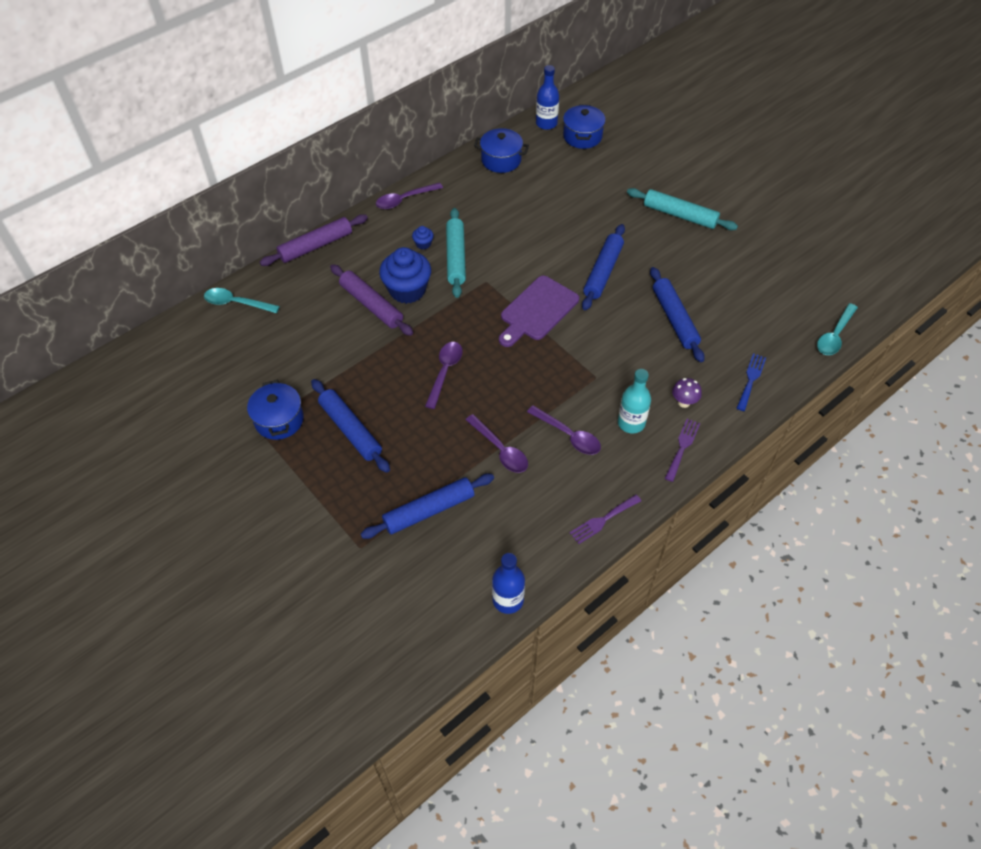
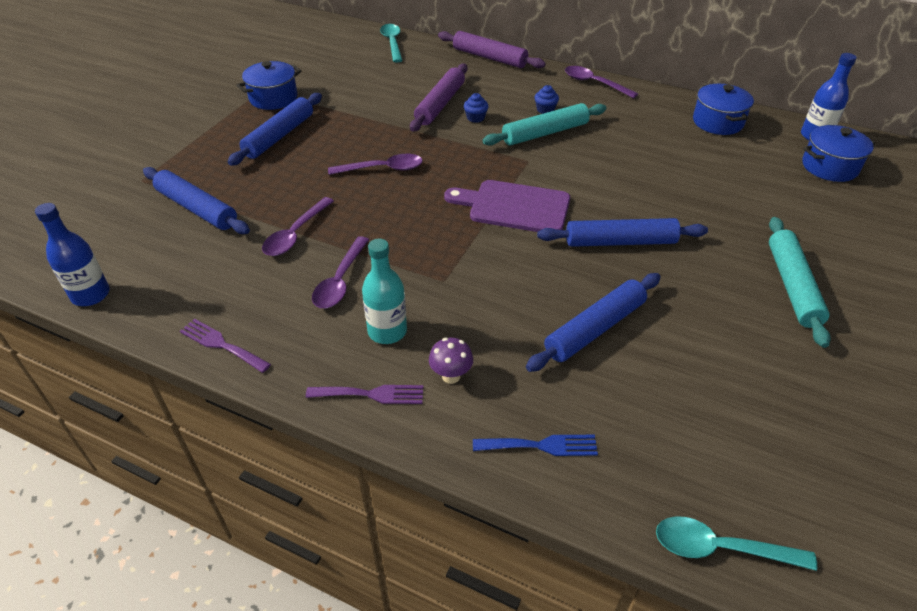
camera: 65 degrees right, 10 degrees down
blue cupcake [379,247,431,304] -> blue cupcake [464,93,488,123], size x0.44

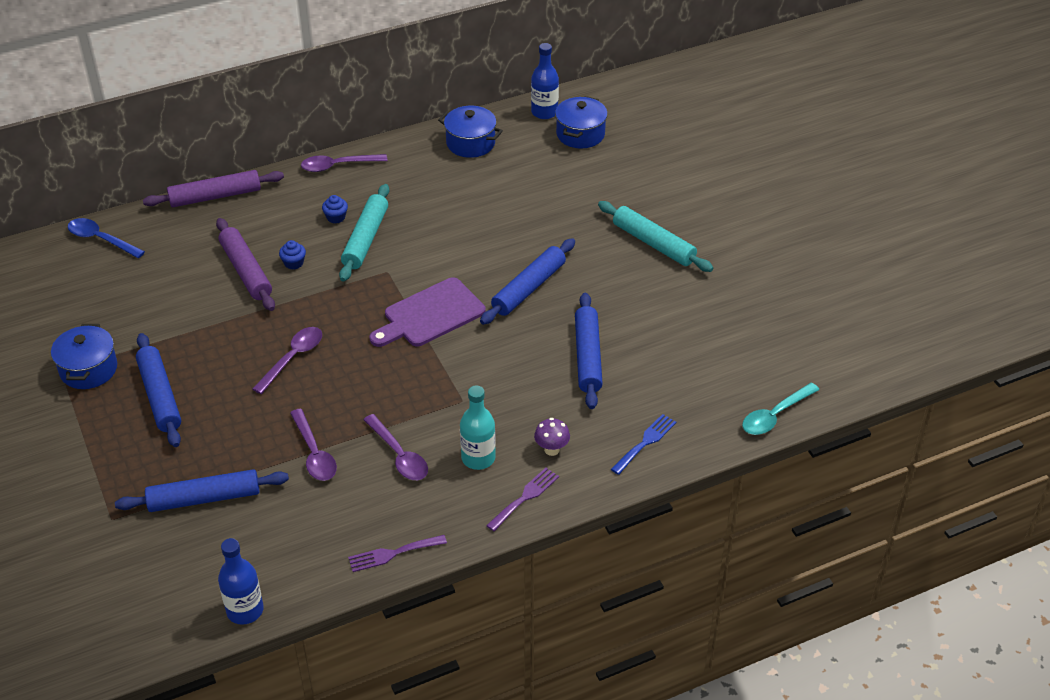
camera: 50 degrees left, 0 degrees up
turquoise spoon [380,24,403,63] -> blue spoon [68,218,145,258]

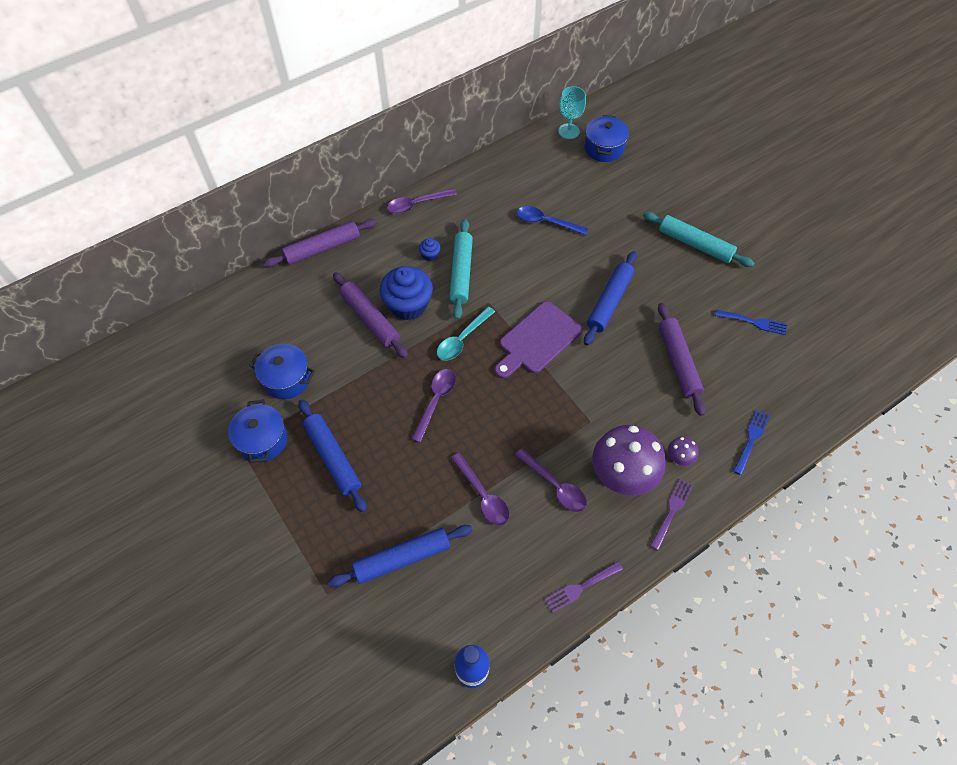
camera: 10 degrees left, 15 degrees up
blue spoon [68,218,145,258] -> blue spoon moved to [517,206,588,235]
blue cupcake [279,240,306,270] -> blue cupcake [380,266,433,320], size x2.30
blue pot [438,106,503,158] -> blue pot moved to [249,344,315,399]
turquoise bottle [460,385,496,470] -> purple mushroom [592,425,666,496]
blue bottle [531,43,559,119] -> turquoise goblet [558,86,586,139]
blue rolling pin [575,293,603,409] -> purple rolling pin [658,303,706,416]
turquoise spoon [742,383,819,435] -> turquoise spoon moved to [437,306,495,361]
none -> blue fork [715,310,787,335]

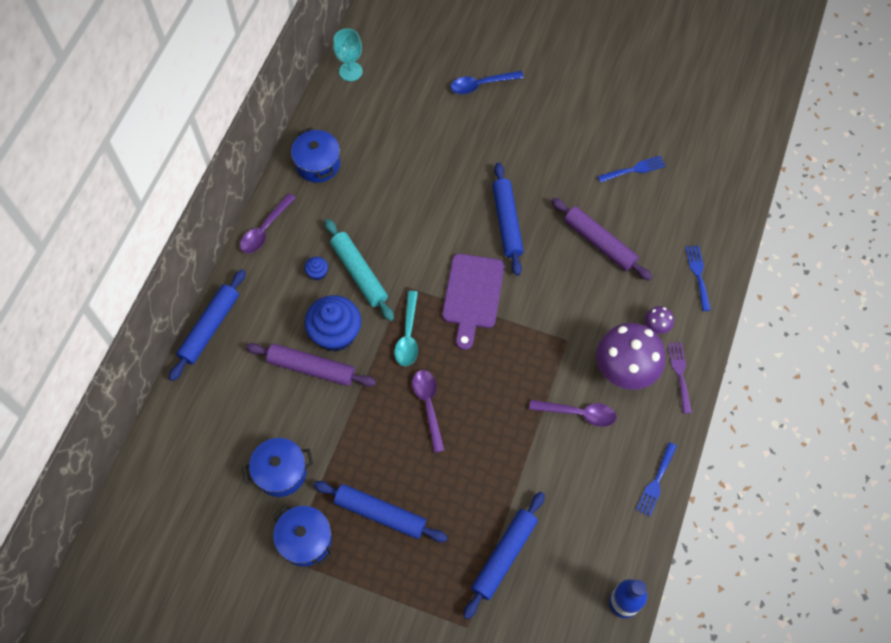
camera: 35 degrees left, 5 degrees up
purple rolling pin [263,219,377,268] -> blue rolling pin [169,269,246,381]
purple spoon [451,453,509,526] -> none
blue spoon [517,206,588,235] -> blue spoon moved to [450,71,524,94]
purple fork [544,562,623,613] -> blue fork [636,442,677,517]
blue pot [585,115,629,162] -> blue pot moved to [291,127,340,183]
turquoise rolling pin [643,212,754,267] -> none

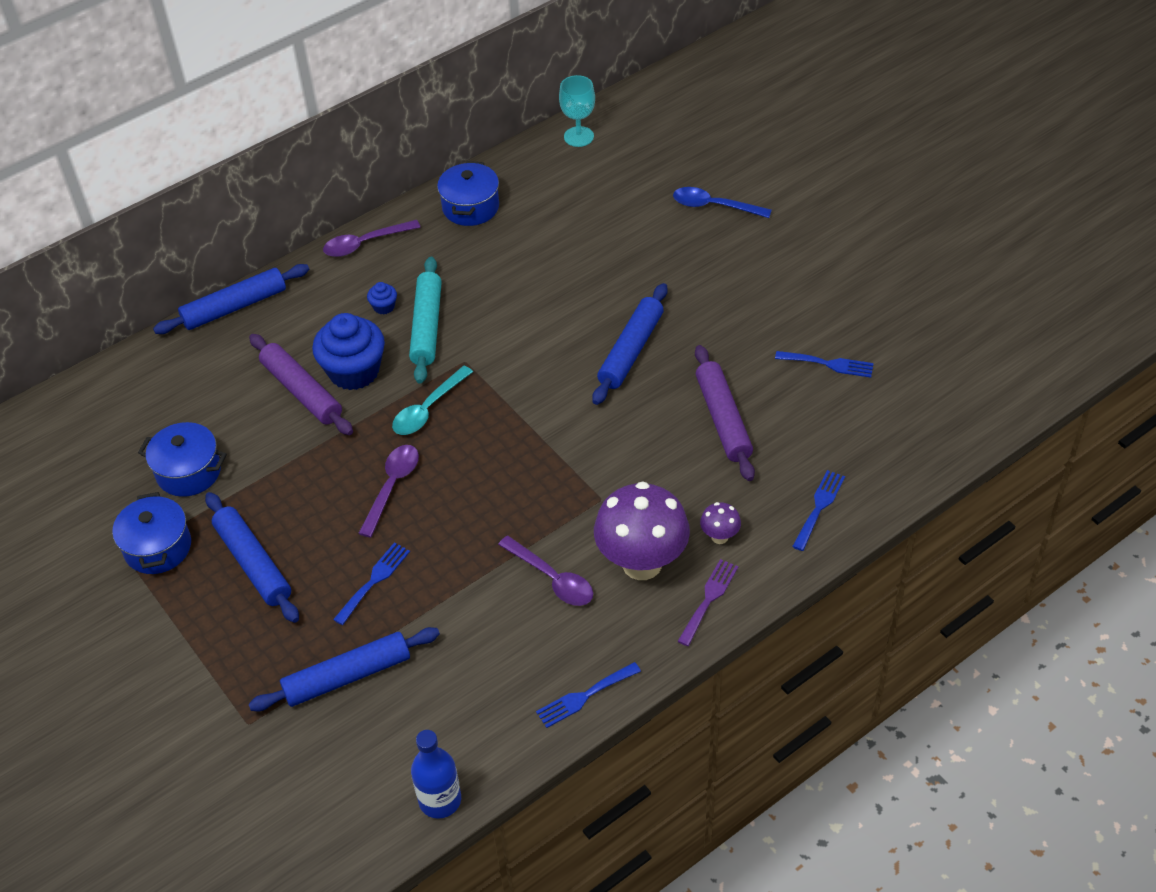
camera: 35 degrees right, 15 degrees down
purple cutting board [442,254,504,350] -> none
none -> blue fork [333,543,410,625]

